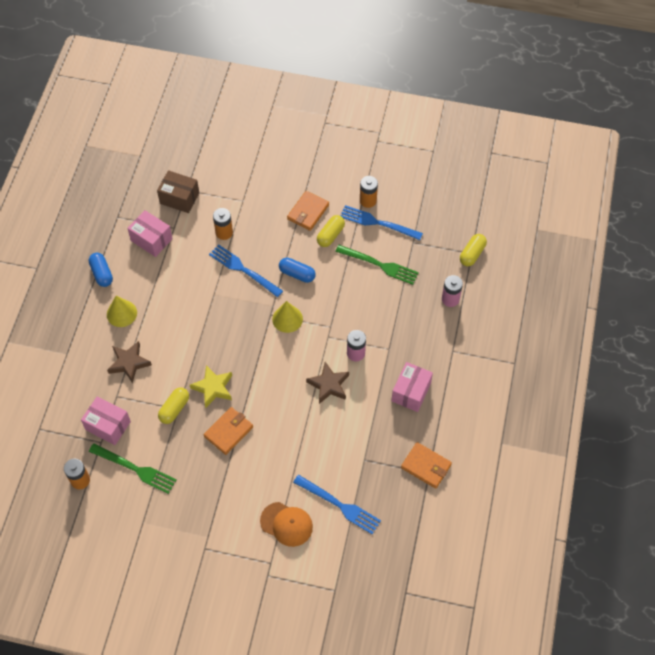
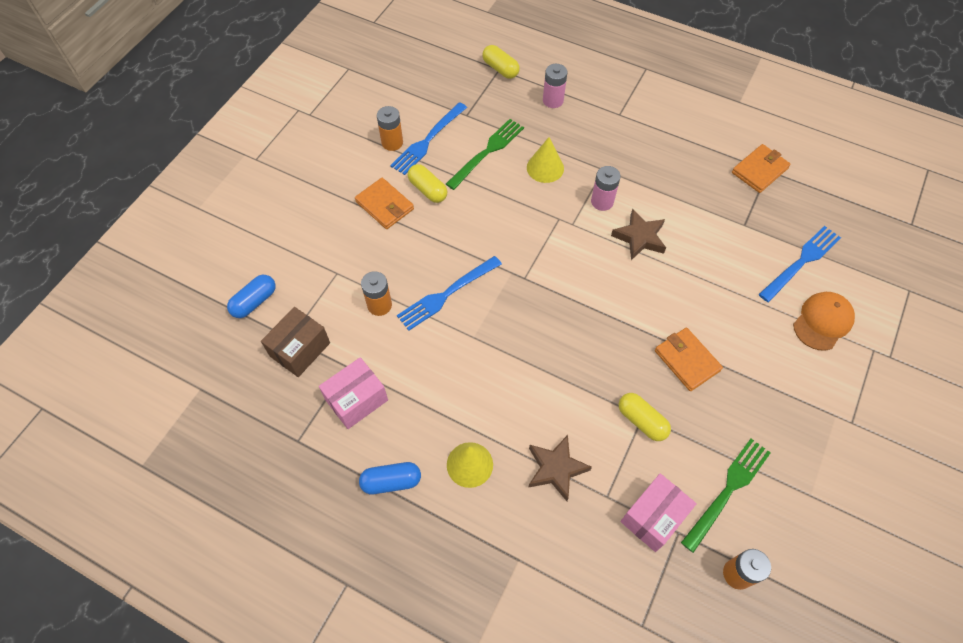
camera: 75 degrees left, 0 degrees up
yellow star [190,365,232,408] -> none
yellow cone [272,301,303,333] -> yellow cone moved to [527,137,564,183]
blue capsule [279,257,315,283] -> blue capsule moved to [227,275,276,318]
pink box [391,362,433,412] -> none

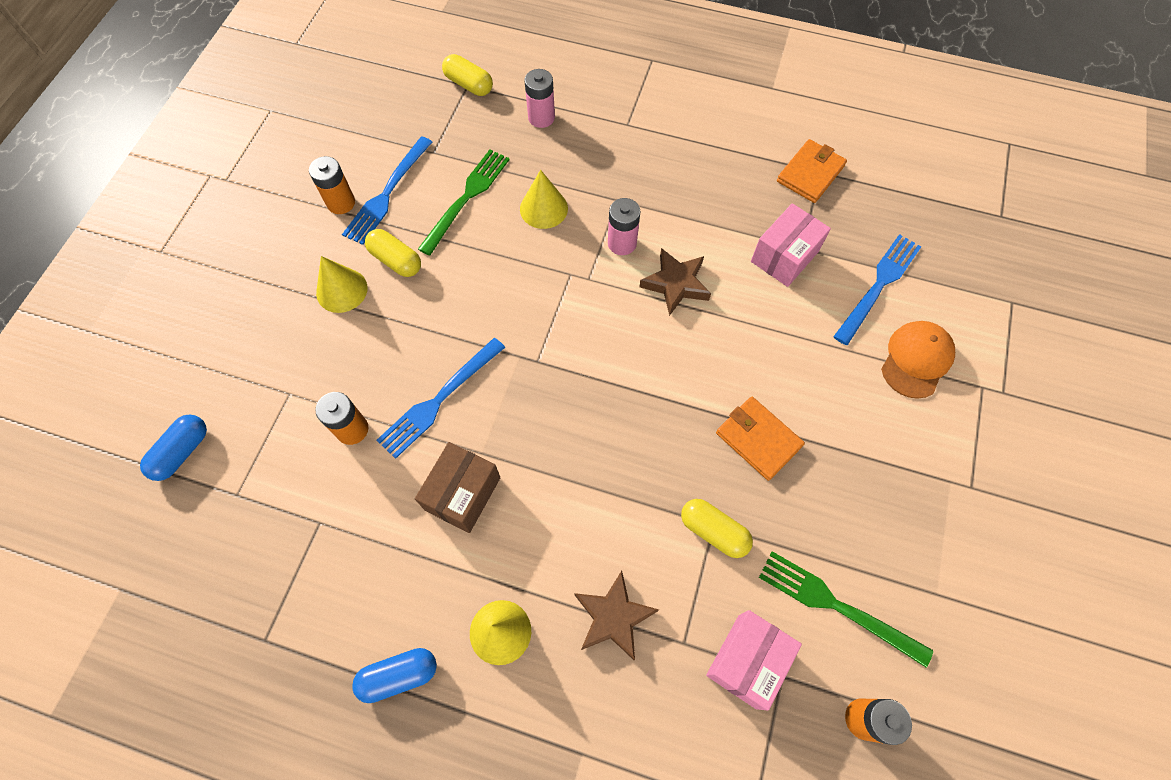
camera: 10 degrees left, 5 degrees up
brown box [261,307,330,377] -> brown box moved to [415,442,501,533]
pink box [319,357,388,429] -> pink box moved to [751,203,831,287]
orange wallet [355,178,414,229] -> yellow cone [316,256,367,313]
green fork [681,439,771,553] -> green fork turned 90 degrees counterclockwise [759,551,933,667]

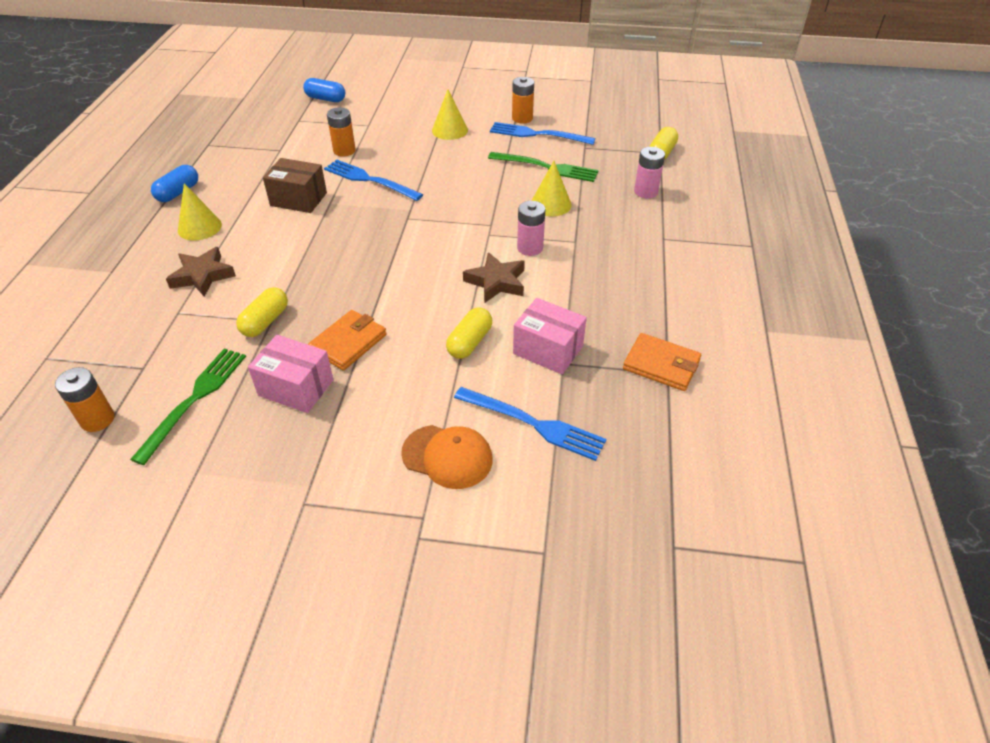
camera: 80 degrees right, 20 degrees down
blue capsule [352,648,437,703] -> blue capsule turned 60 degrees clockwise [151,165,198,202]
yellow capsule [365,229,421,277] -> yellow capsule moved to [446,307,492,359]
pink box [706,610,802,710] -> pink box moved to [248,335,334,413]

